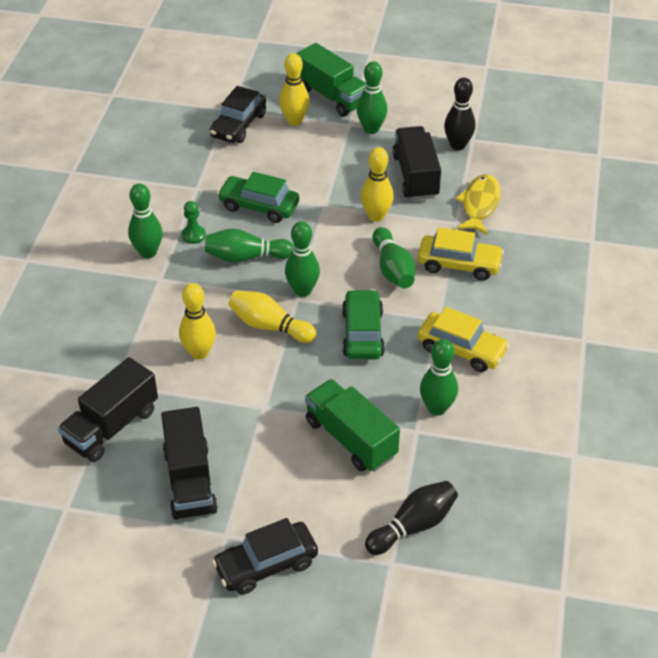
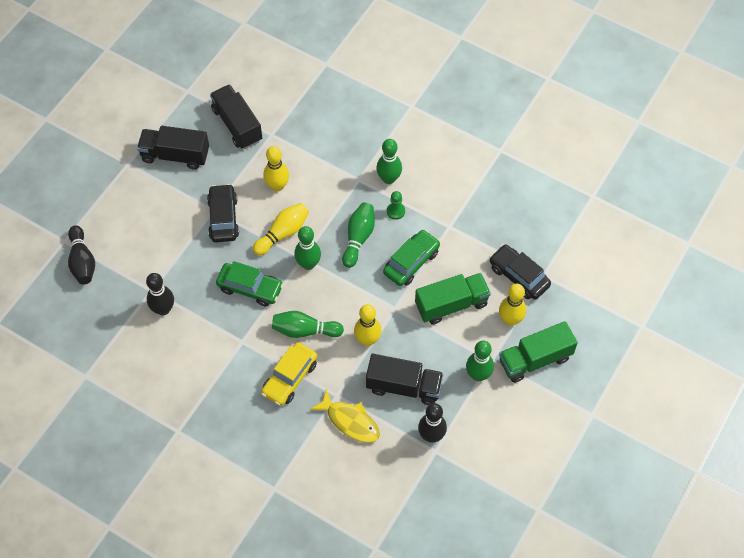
camera: 110 degrees right, 15 degrees up
black car [212,518,318,595] -> black car moved to [207,184,239,243]
green truck [305,379,400,472] -> green truck moved to [415,273,491,325]
yellow car [418,307,510,372] -> none
green bowling pin [420,339,458,416] -> black bowling pin [146,273,174,315]

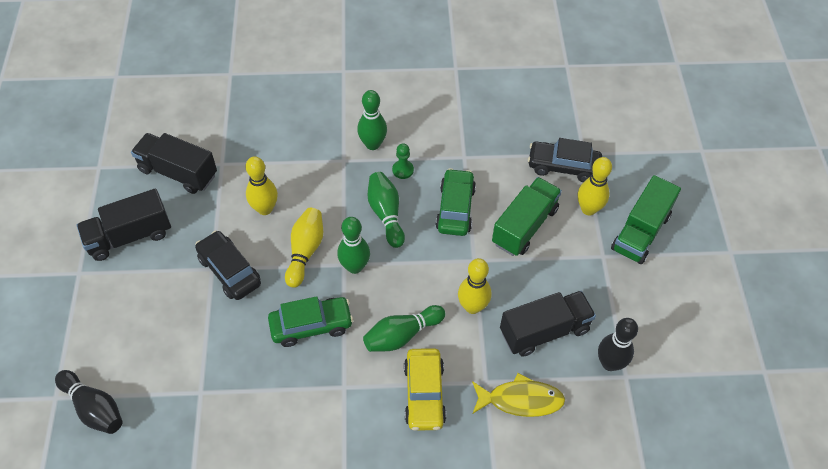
camera: 35 degrees left, 5 degrees down
black bowling pin [146,273,174,315] -> none
green bowling pin [466,341,494,381] -> none

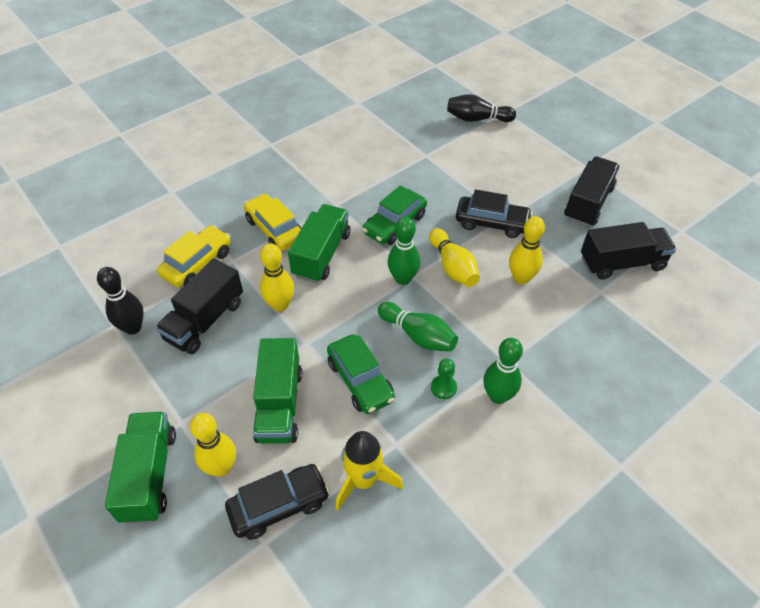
camera: 145 degrees right, 5 degrees down
green bowling pin [363,305,445,352] -> green truck [288,204,350,283]
yellow fish [472,373,565,417] -> yellow car [157,225,231,287]
none -> yellow rocket [336,431,403,510]

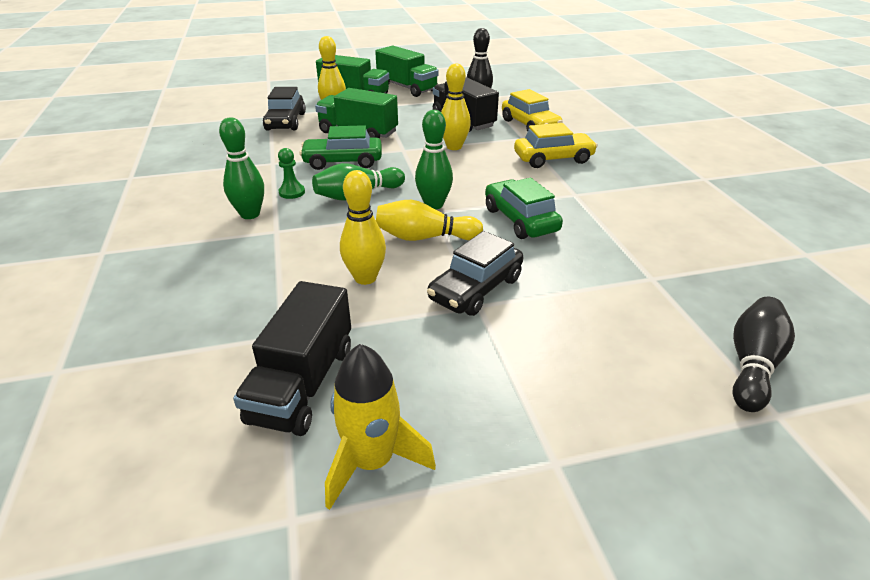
camera: 115 degrees right, 15 degrees down
green truck [288,204,350,283] -> green truck moved to [375,46,438,97]
yellow rocket [336,431,403,510] -> yellow rocket moved to [325,344,436,510]
black truck [564,157,620,227] -> none

